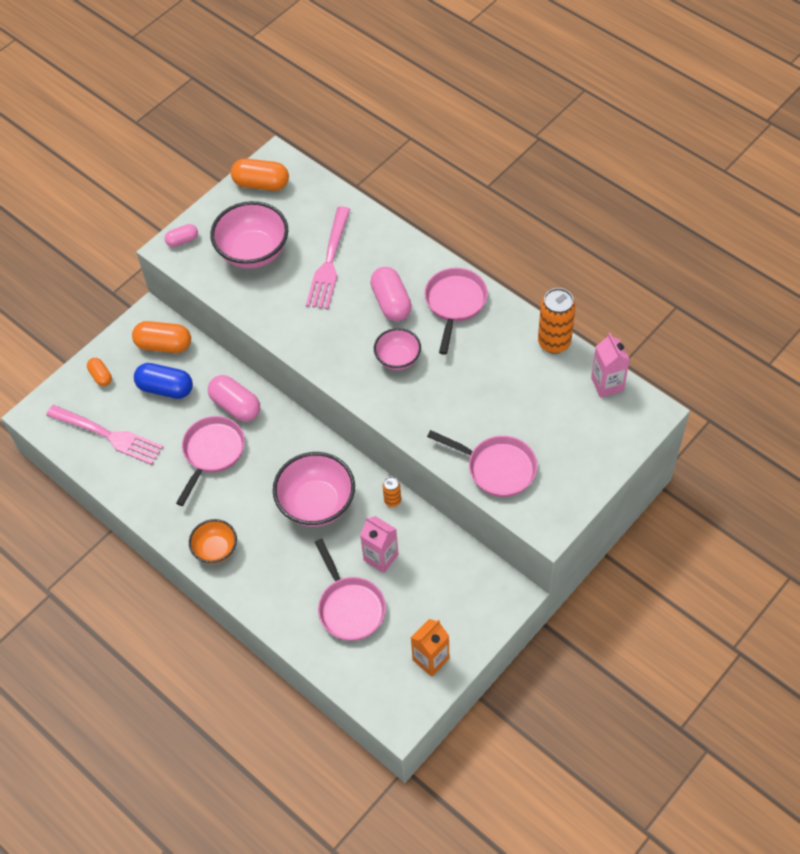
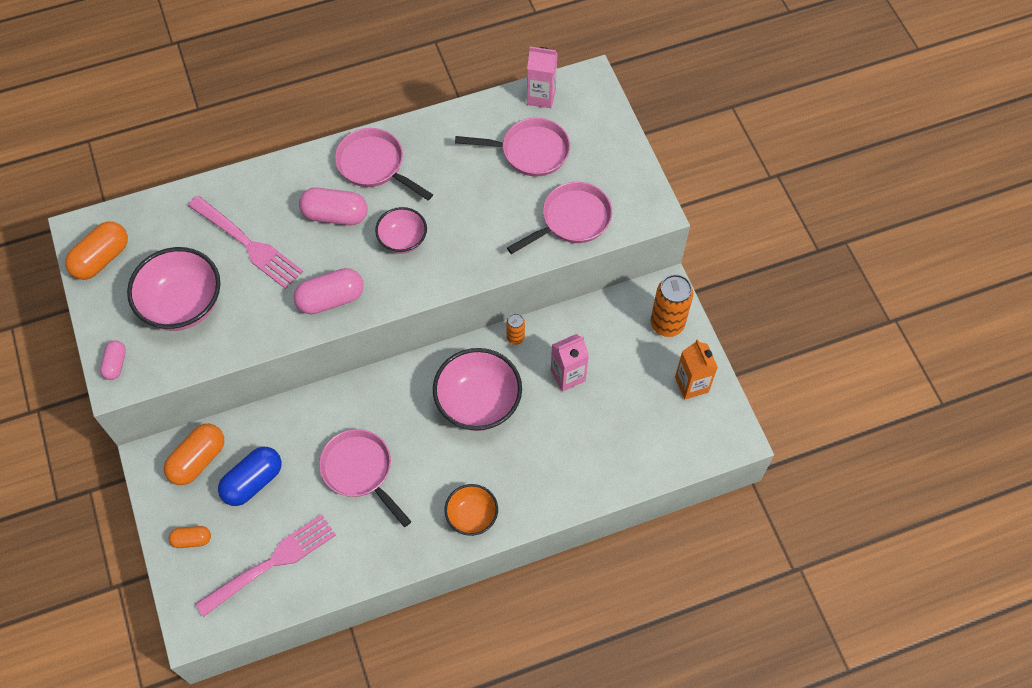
camera: 65 degrees left, 5 degrees up
pink capsule [208,375,260,422] -> pink capsule moved to [293,268,364,314]
pink pan [315,539,386,641] -> pink pan moved to [455,118,570,176]
orange can [538,288,576,354] -> orange can moved to [650,274,693,337]

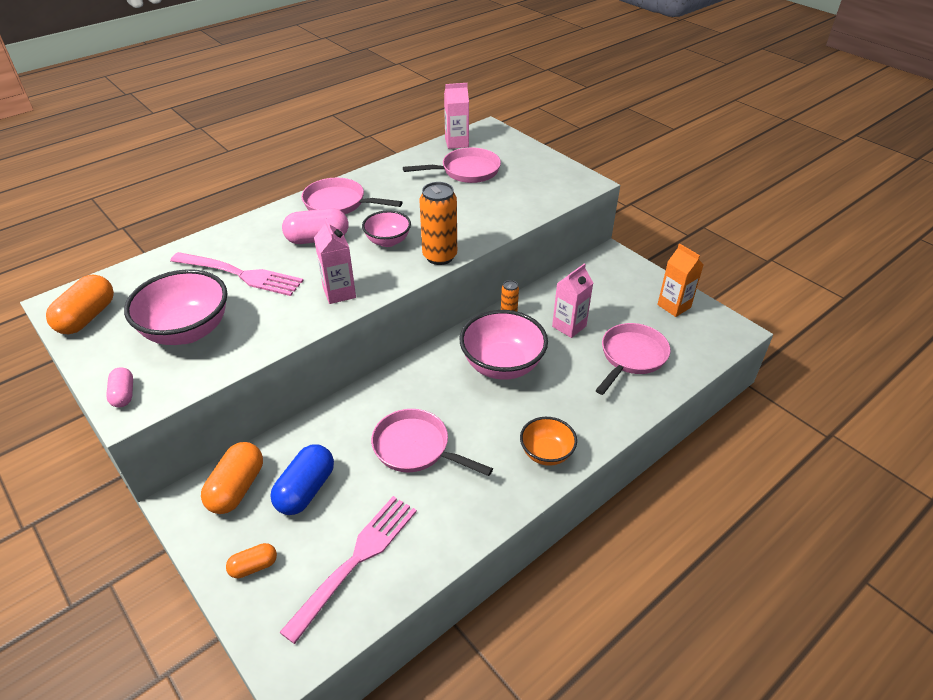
camera: 20 degrees left, 20 degrees down
pink capsule [293,268,364,314] -> pink carton [314,218,356,304]
pink pan [507,182,612,254] -> pink pan moved to [595,323,671,395]
orange can [650,274,693,337] -> orange can moved to [419,182,457,265]

